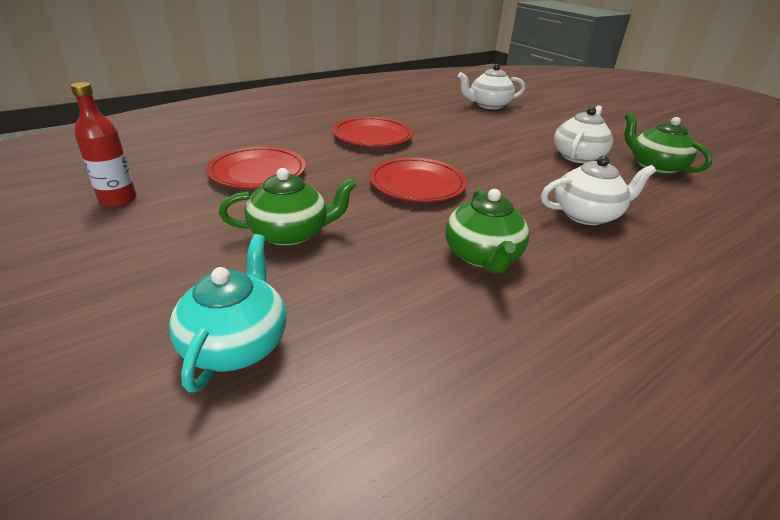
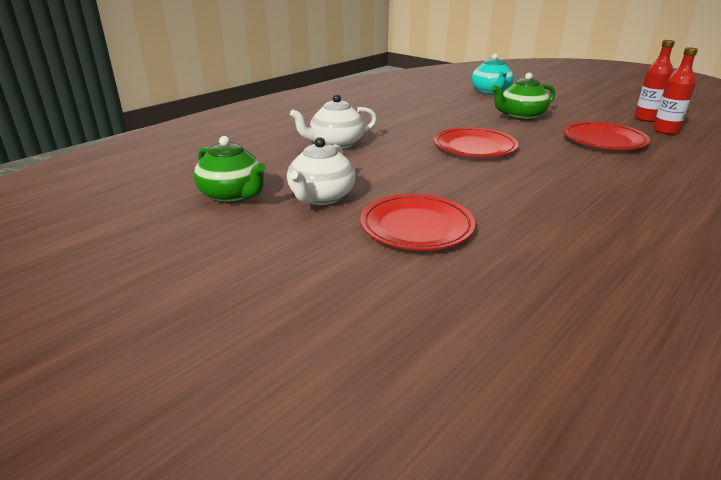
camera: 170 degrees right, 5 degrees down
red plate [333,117,413,147] -> red plate moved to [360,194,476,250]
green teapot [445,189,529,273] -> none
white teapot [458,64,525,109] -> none
none -> red bottle [653,47,698,135]

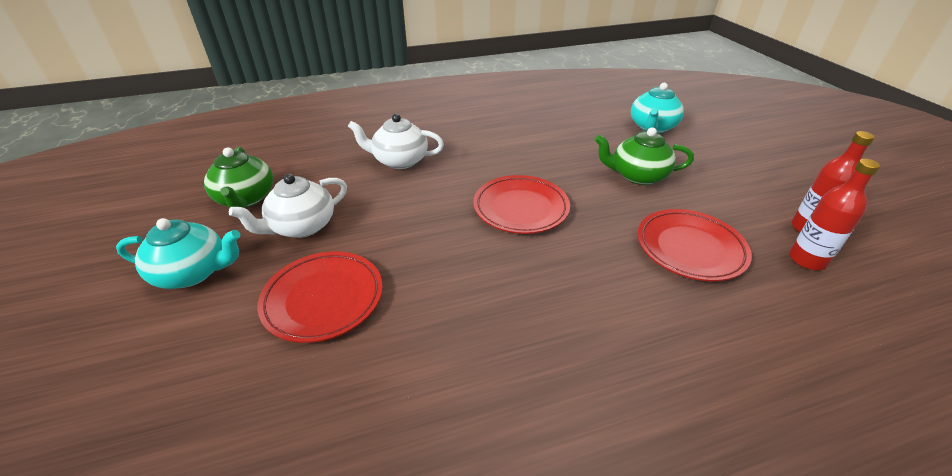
camera: 30 degrees right, 10 degrees up
none -> turquoise teapot [116,218,241,289]

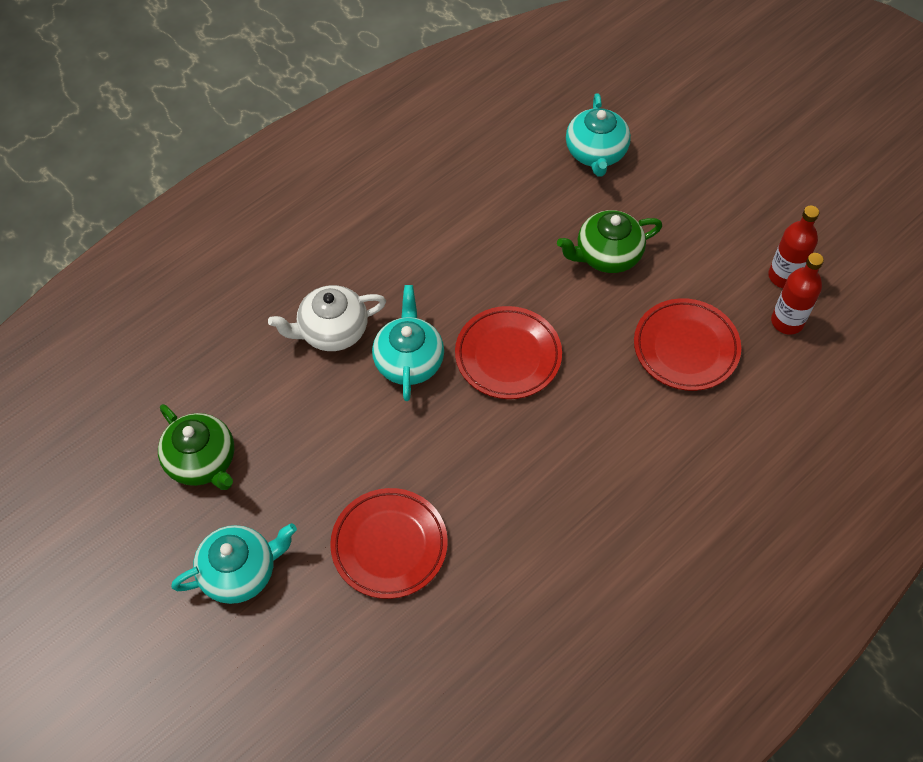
camera: 25 degrees left, 20 degrees up
white teapot [229,174,347,238] -> none
none -> turquoise teapot [372,285,444,401]

